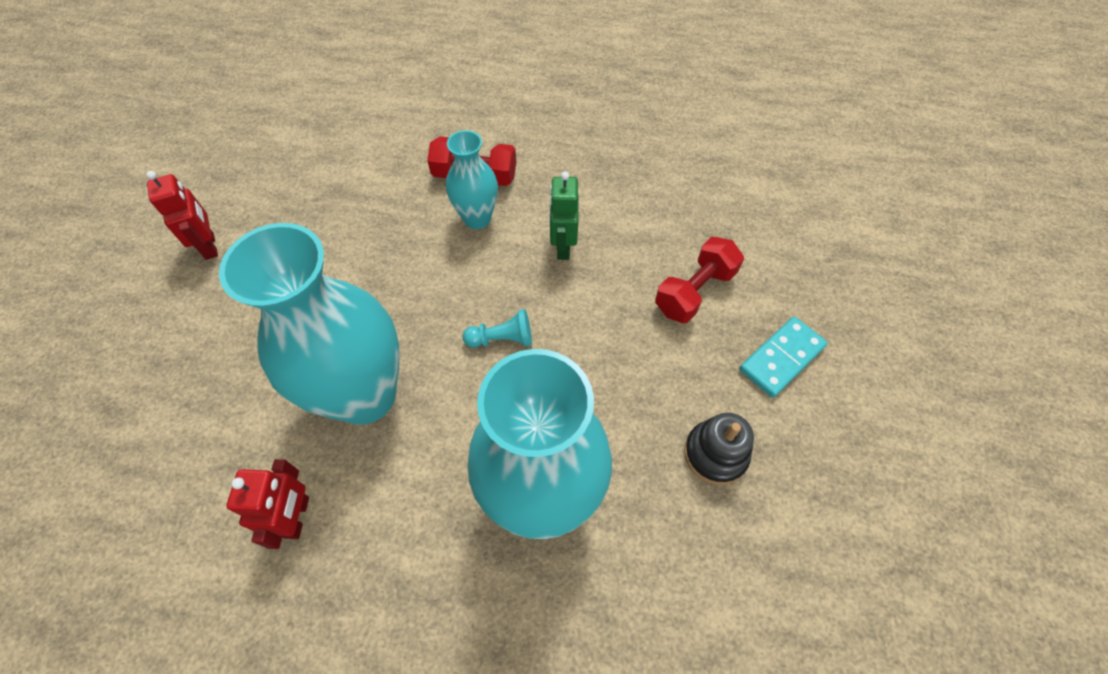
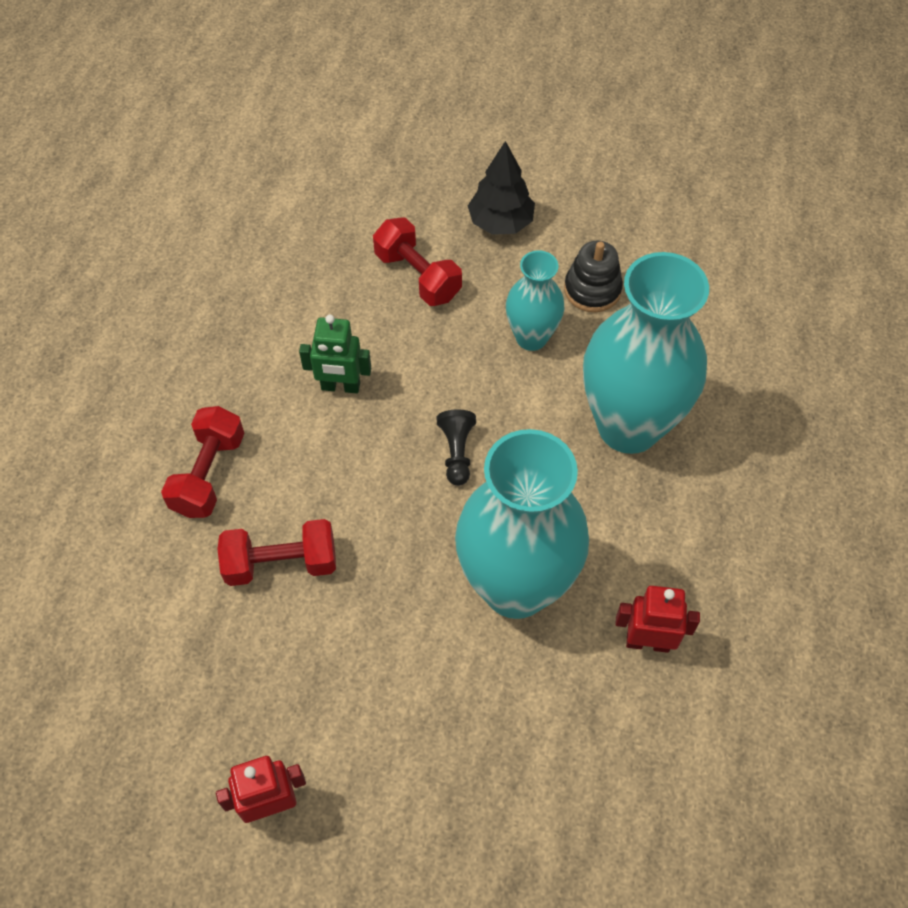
camera: 85 degrees left, 0 degrees up
turquoise vase [446,130,498,229] -> turquoise vase moved to [506,251,565,351]
turquoise pawn [463,309,532,348] -> black pawn [437,409,476,486]
turquoise domino [739,317,828,398] -> black tree [468,141,535,235]
none -> red dumbbell [217,519,336,586]

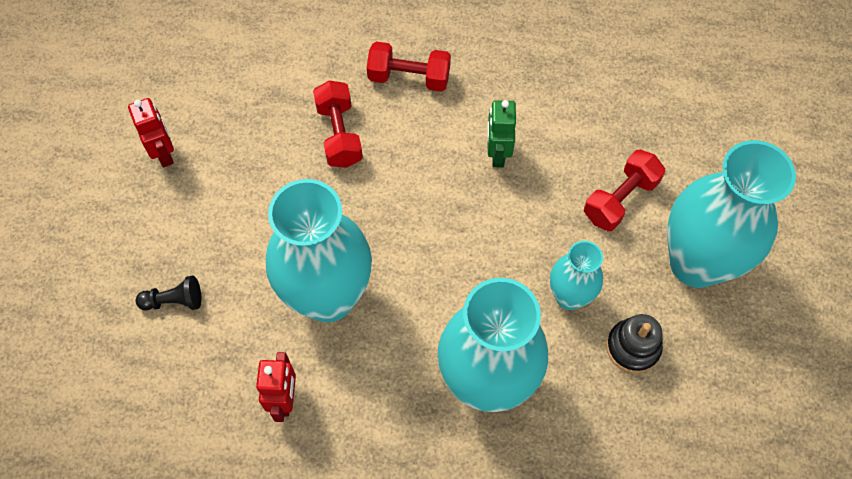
camera: 85 degrees right, 5 degrees up
black pawn [437,409,476,486] -> black pawn moved to [136,276,201,310]
black tree [468,141,535,235] -> turquoise vase [667,140,796,288]

